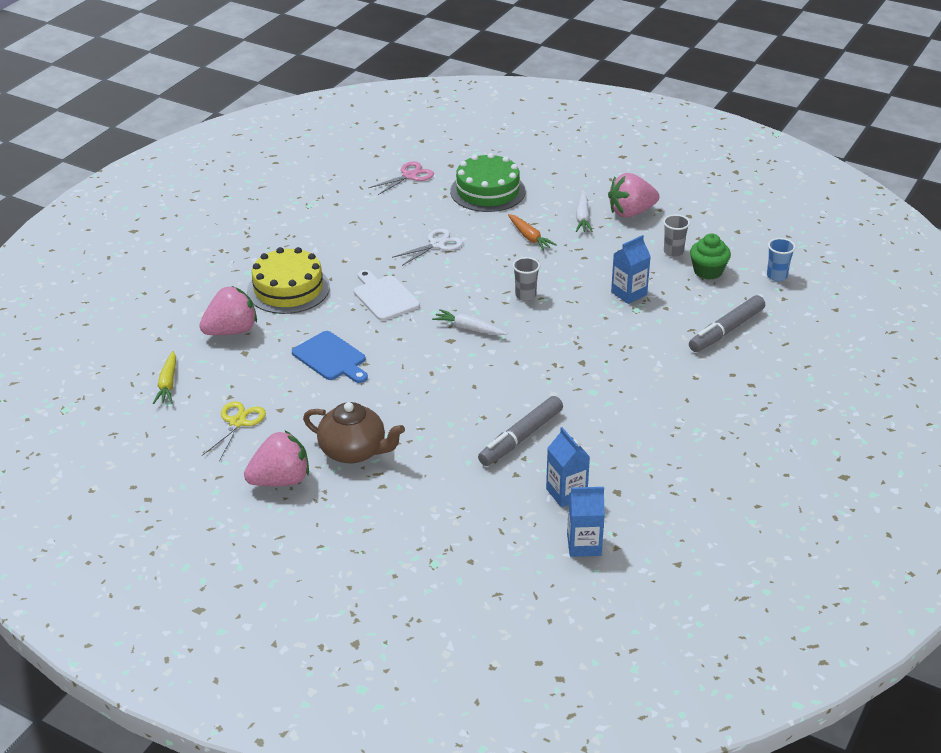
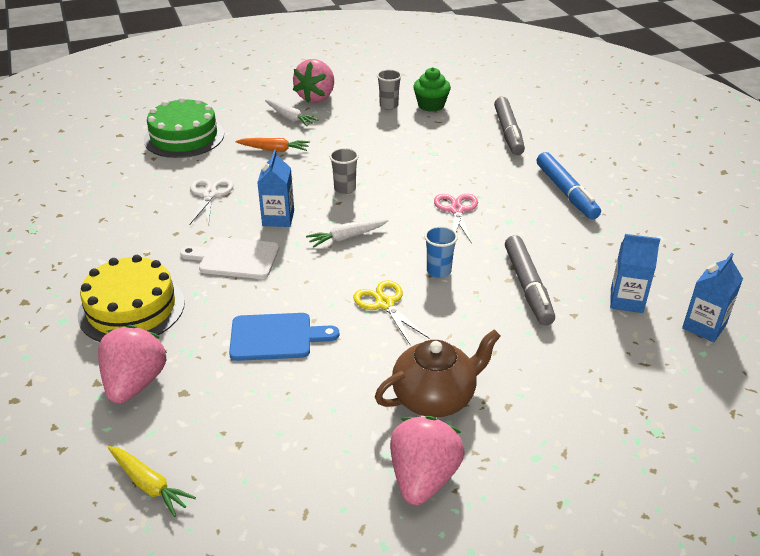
camera: 50 degrees left, 0 degrees up
yellow scissors [202,401,266,461] -> yellow scissors moved to [353,280,429,344]
pink scissors [368,162,434,195] -> pink scissors moved to [434,194,478,244]
blue carton [611,235,651,304] -> blue carton moved to [257,150,294,227]
blue cup [767,238,796,281] -> blue cup moved to [424,226,458,278]
none -> blue marker [537,152,601,219]

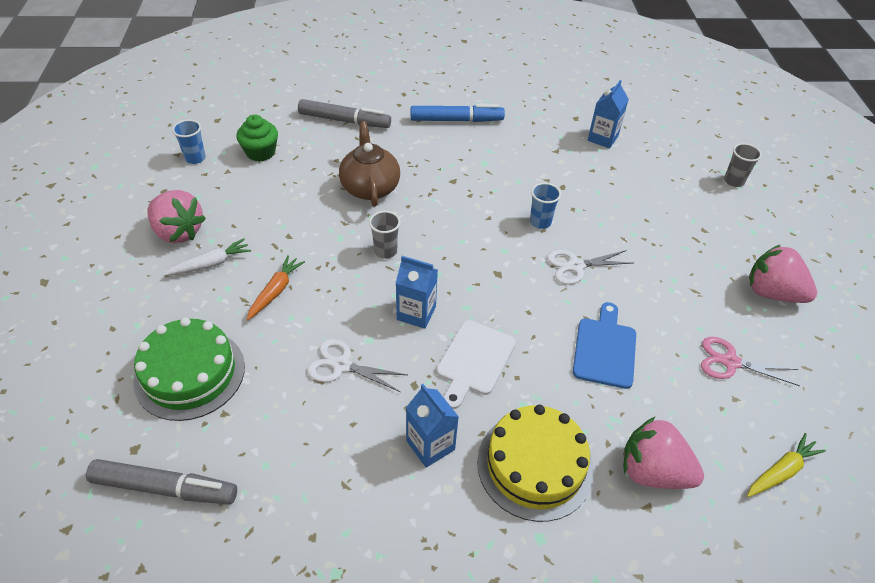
camera: 75 degrees left, 10 degrees up
white carrot [306,219,389,248] -> none
yellow scissors [353,280,429,344] -> white scissors [547,250,633,285]
brown teapot [375,329,501,417] -> brown teapot moved to [339,121,400,207]
grey cup [377,69,402,110] -> grey cup moved to [724,143,762,187]
pink scissors [434,194,478,244] -> pink scissors moved to [701,337,800,386]
grey marker [505,235,555,326] -> grey marker moved to [86,459,237,504]
blue carton [682,253,743,342] -> blue carton moved to [406,384,459,468]
none -> blue cup [172,119,206,164]

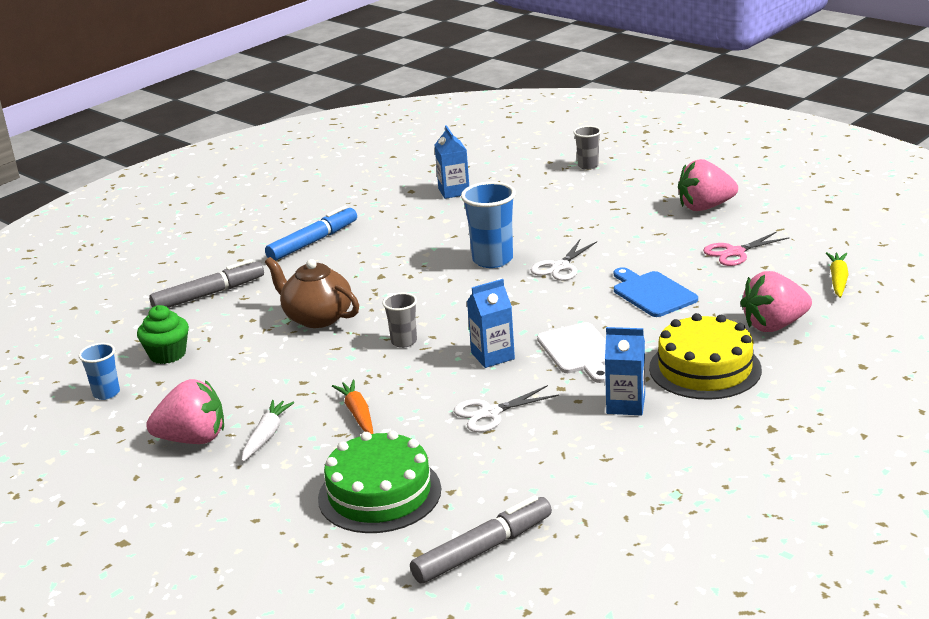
camera: 40 degrees left, 20 degrees down
blue cup [530,183,561,229] -> blue cup [461,182,516,268], size x1.73

